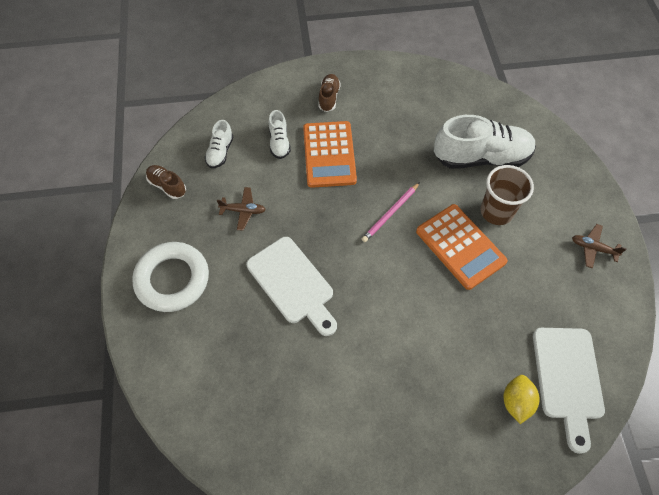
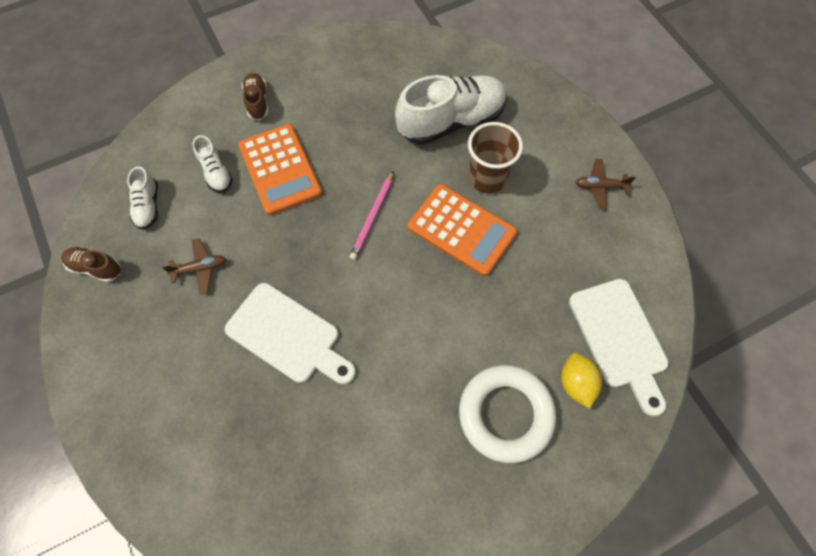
camera: 20 degrees left, 5 degrees up
white ring [132,242,209,312] -> white ring moved to [459,365,556,463]

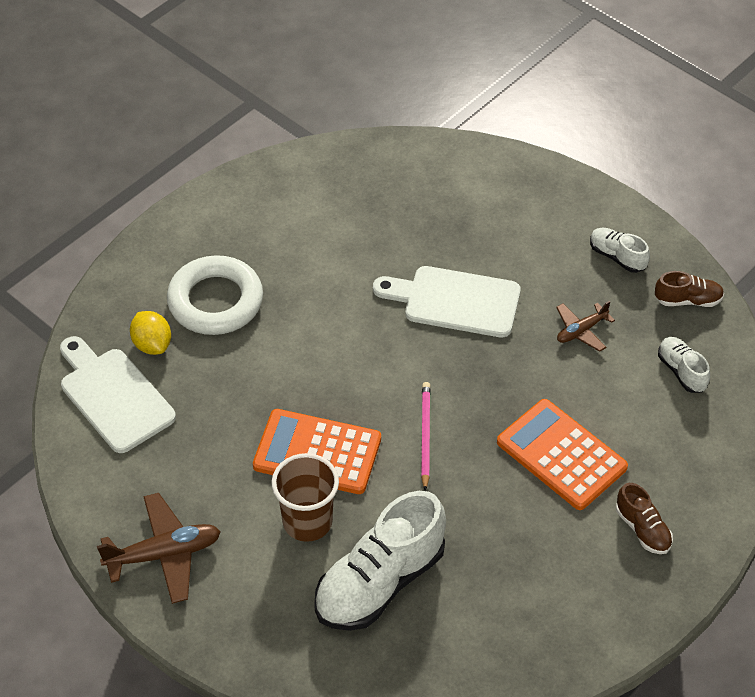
camera: 160 degrees right, 15 degrees down
white shoe [193,135,233,193] -> white shoe moved to [590,228,650,273]
brown plane [576,159,636,209] -> brown plane [97,493,221,604], size x1.70

